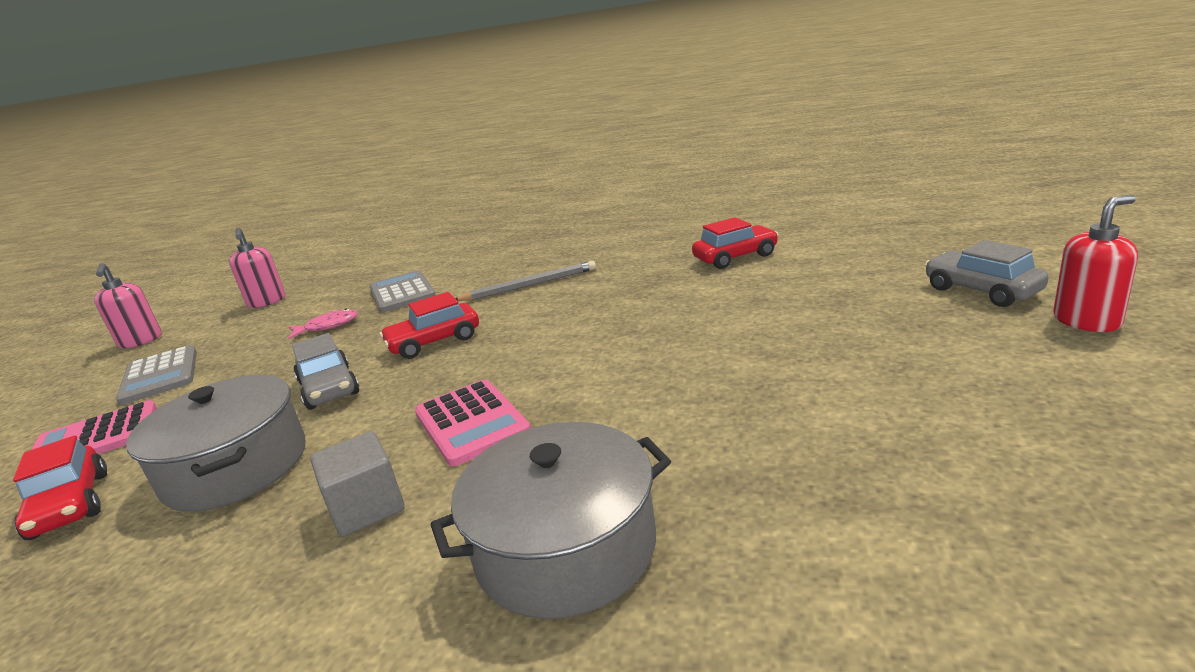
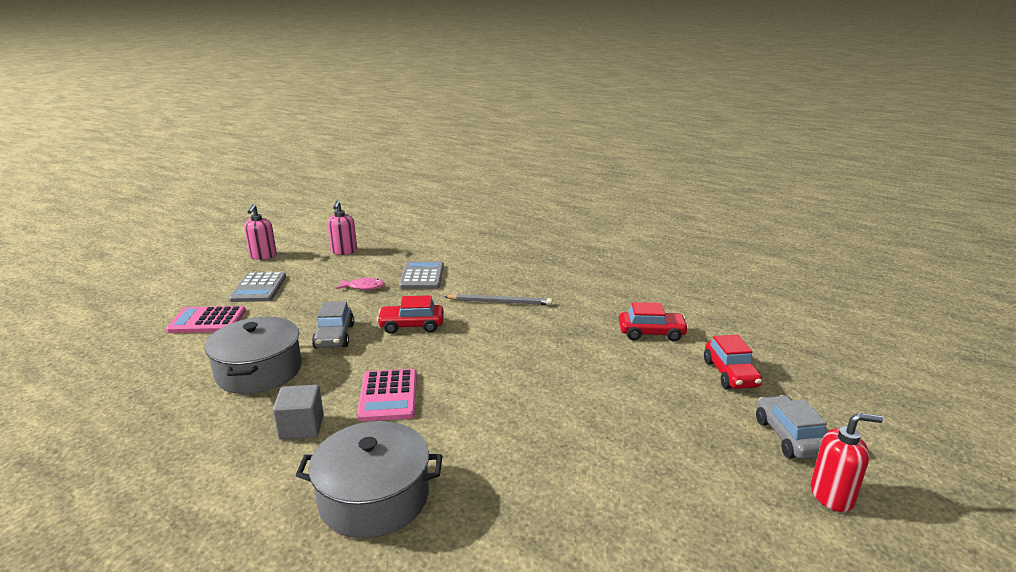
camera: 20 degrees right, 0 degrees up
red car [13,435,107,540] -> red car moved to [704,335,763,389]

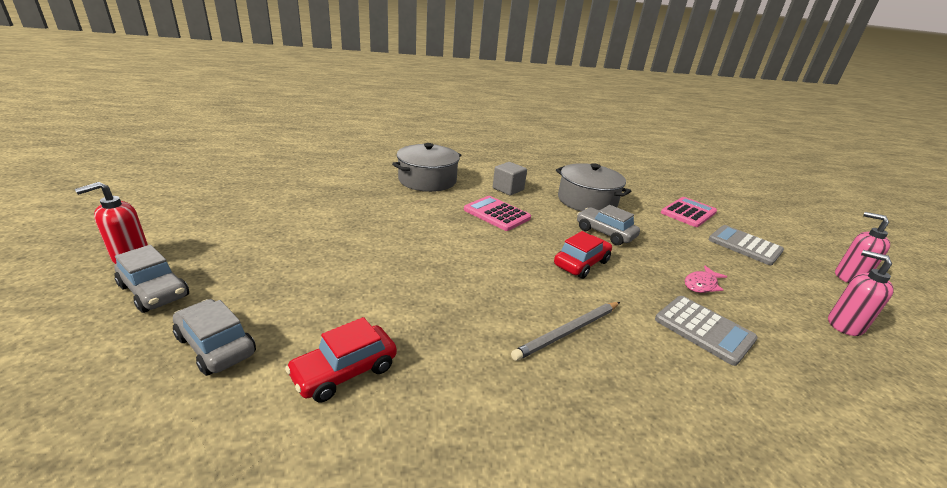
camera: 135 degrees right, 5 degrees up
red car [704,335,763,389] -> grey car [173,299,256,376]

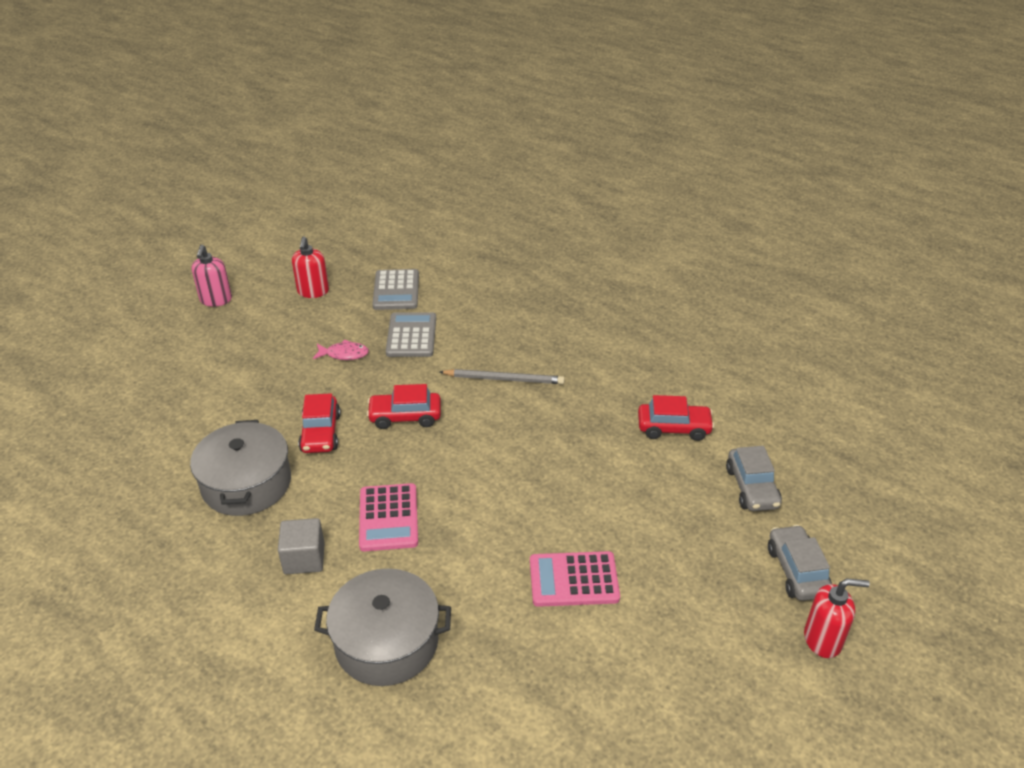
camera: 135 degrees left, 10 degrees up
grey car [577,205,640,246] -> red car [298,393,341,453]
pink calculator [661,197,717,227] -> pink calculator moved to [530,551,620,607]
grey calculator [708,225,784,265] -> grey calculator moved to [372,269,419,310]
pink soap dispenser [828,250,894,336] -> red soap dispenser [292,236,329,298]

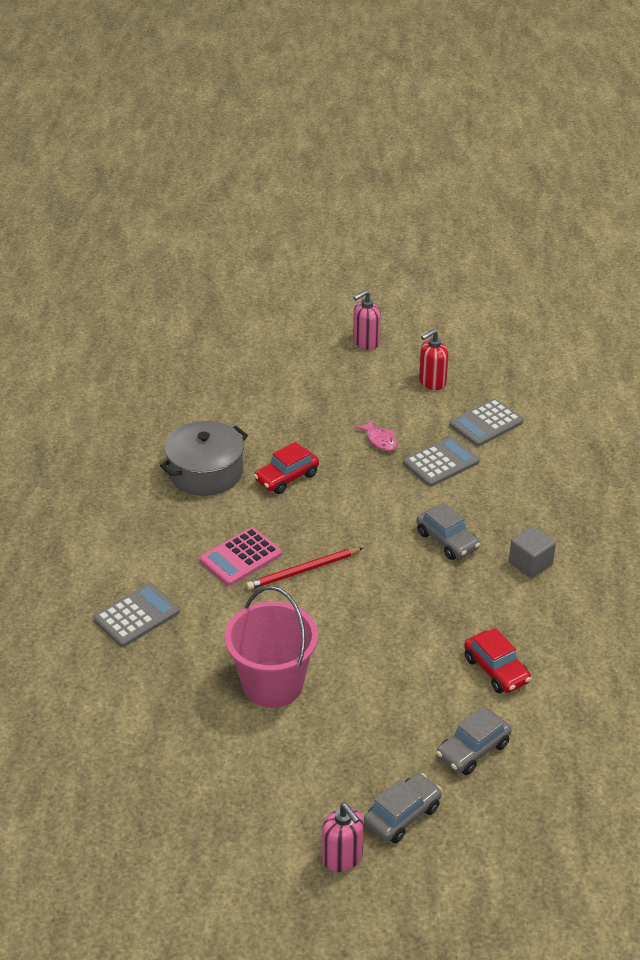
camera: 55 degrees right, 0 degrees up
grey cube [278,518,325,574] -> grey cube moved to [509,526,556,578]
grey pot [314,568,451,686] -> grey calculator [93,583,180,647]
red car [367,384,441,429] -> none
grey pencil [440,369,565,384] -> grey car [417,502,480,560]
pink calculator [530,551,620,607] -> pink bucket [224,586,318,708]
red soap dispenser [804,578,870,658] -> pink soap dispenser [322,803,364,872]
none -> red pencil [246,548,363,590]

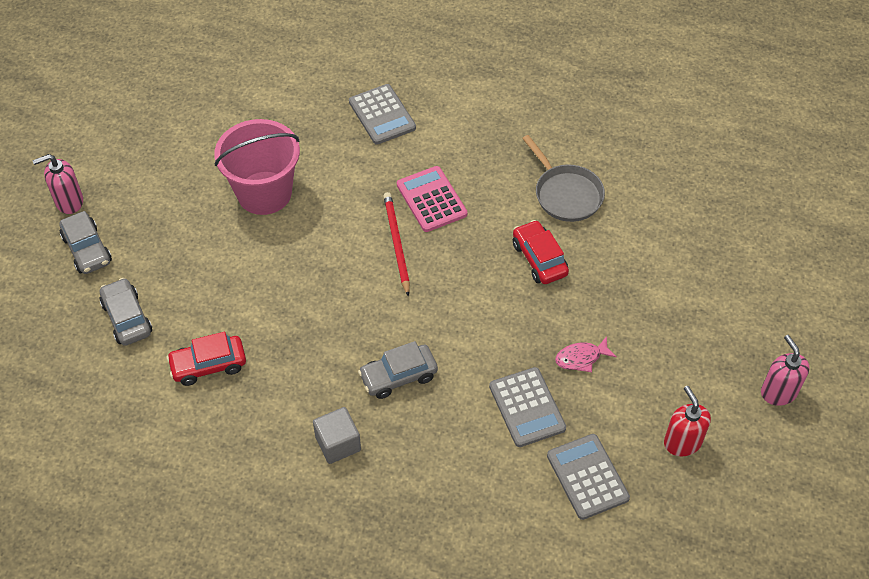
camera: 105 degrees right, 15 degrees up
grey pot [160,421,248,496] -> grey pan [522,135,605,222]

